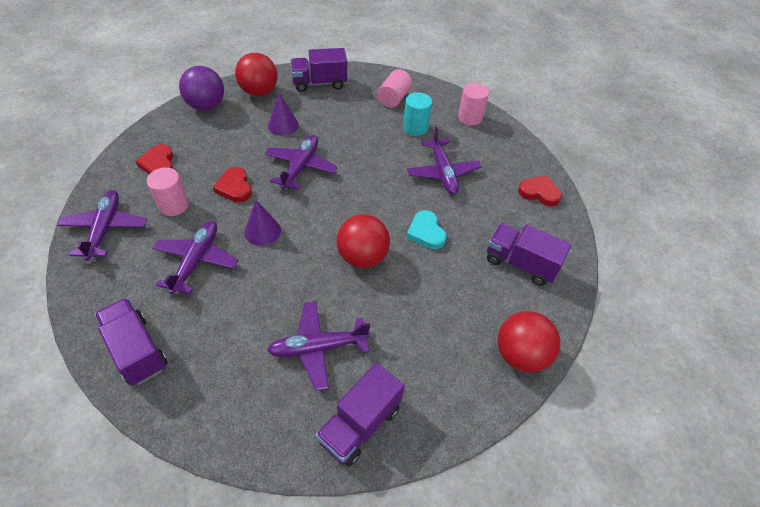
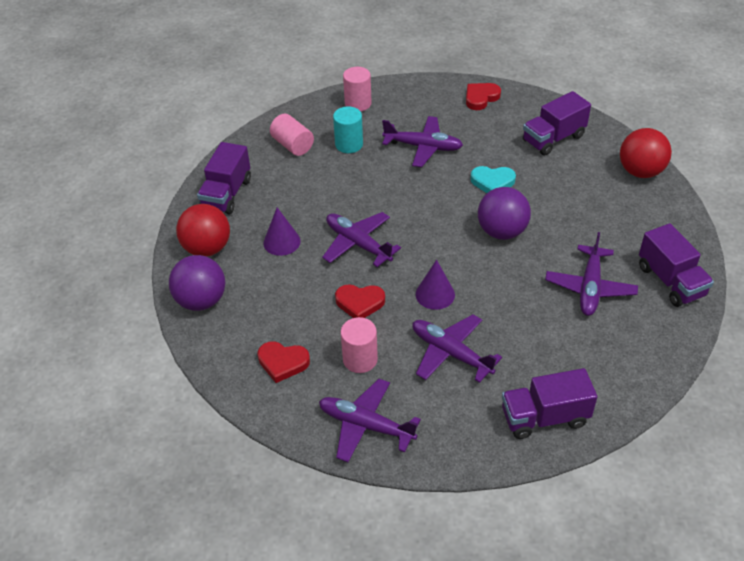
camera: 60 degrees left, 5 degrees down
red ball [336,214,390,268] -> purple ball [478,187,531,240]

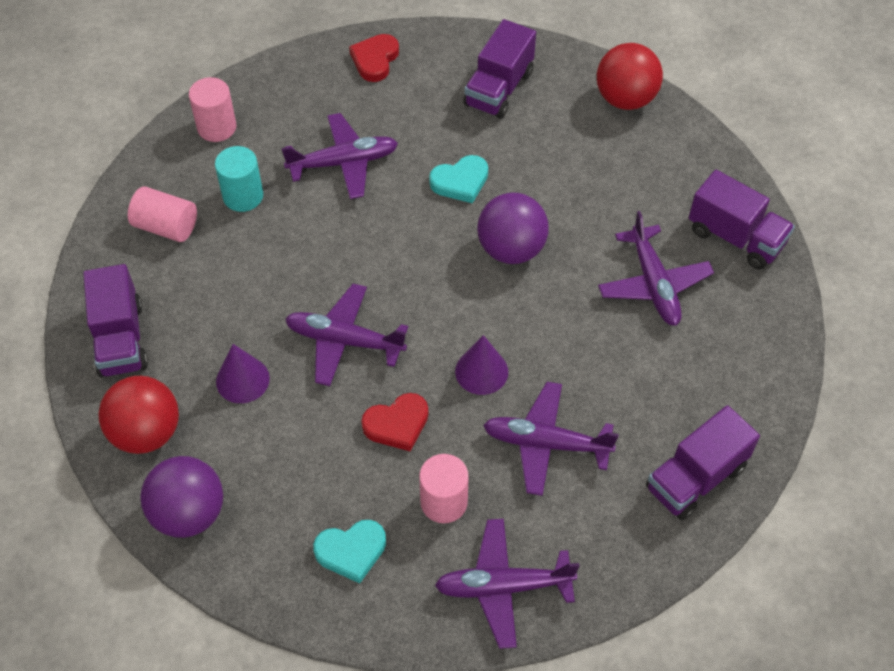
camera: 30 degrees left, 10 degrees up
red heart [257,341,310,383] -> turquoise heart [313,520,386,584]

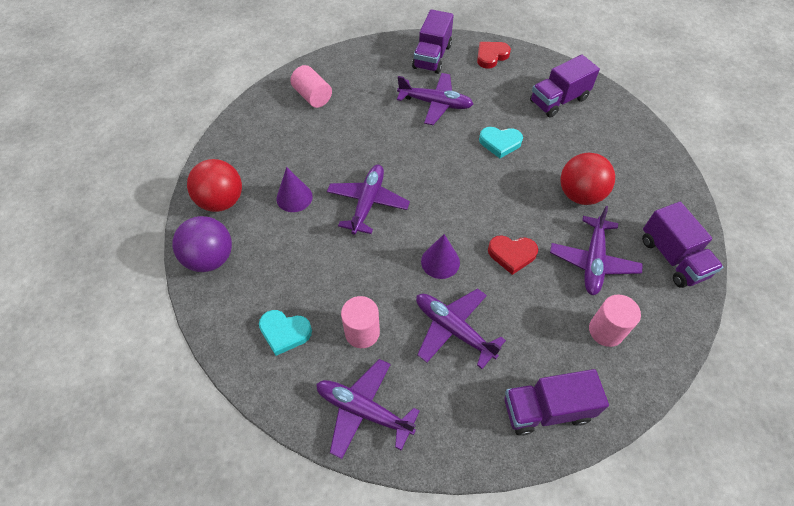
camera: 30 degrees right, 0 degrees up
purple truck [83,264,148,377] -> purple truck moved to [412,9,454,74]
pink cylinder [189,77,236,142] -> pink cylinder moved to [589,295,641,347]
turquoise cylinder [215,146,263,212] -> none
purple plane [285,284,408,386] -> purple plane turned 60 degrees clockwise [327,165,410,235]
red heart [361,393,428,451] -> red heart moved to [488,235,538,275]
purple ball [477,193,549,264] -> none
red ball [597,43,663,110] -> red ball moved to [560,153,615,205]

